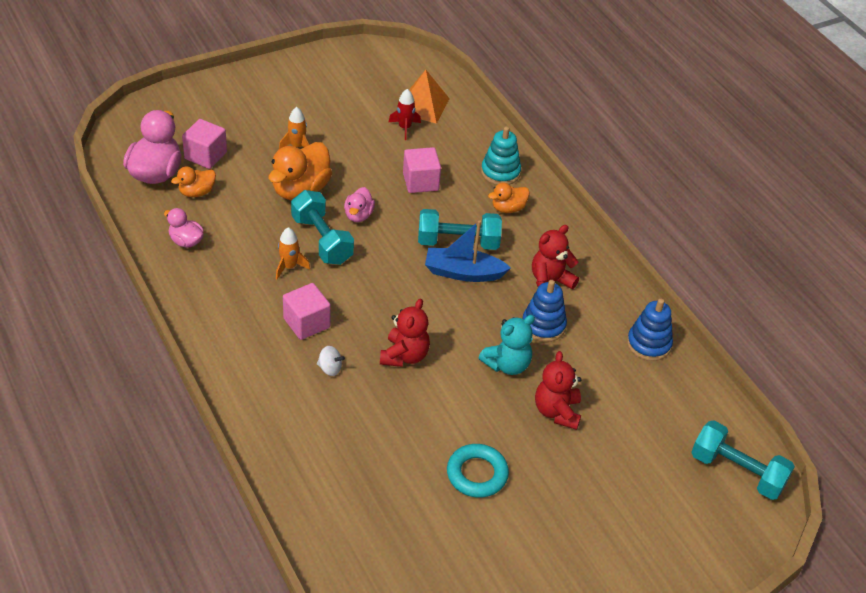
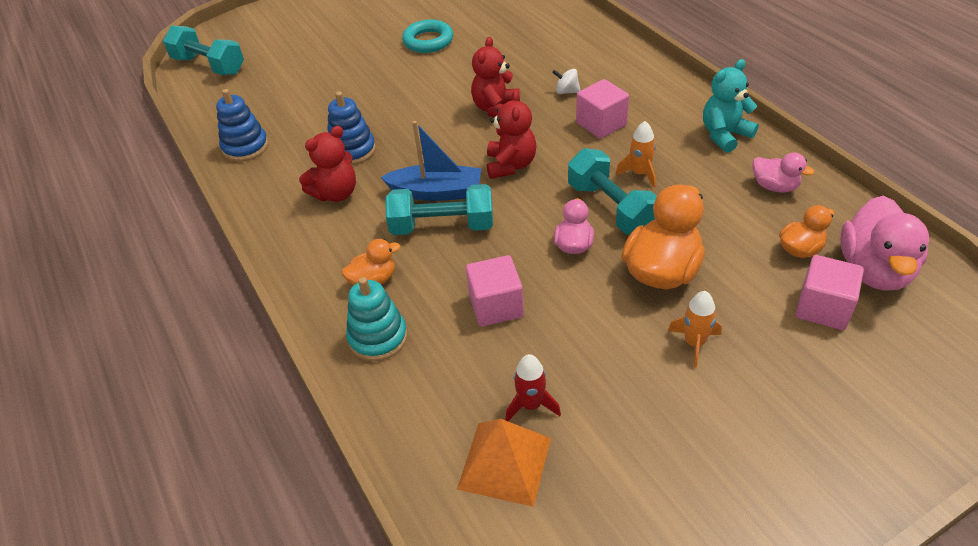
camera: 175 degrees left, 0 degrees up
turquoise teddy bear [479,315,535,375] -> turquoise teddy bear moved to [703,59,759,153]
red teddy bear [535,351,582,430] -> red teddy bear moved to [487,90,537,179]

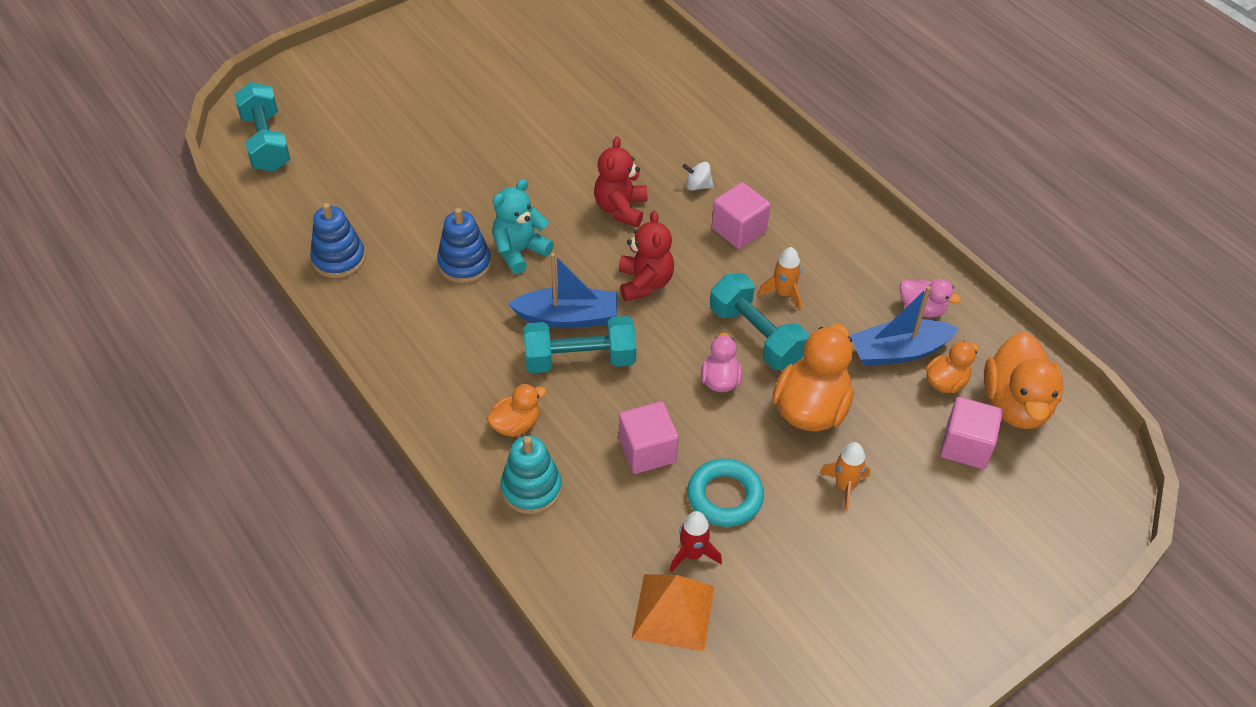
camera: 10 degrees left, 5 degrees up
turquoise dumbbell [163,26,244,75] -> turquoise dumbbell turned 45 degrees clockwise [234,82,291,172]
red teddy bear [299,126,356,202] -> none
turquoise ring [402,20,453,53] -> turquoise ring moved to [687,459,764,527]
turquoise teddy bear [703,59,759,153] -> turquoise teddy bear moved to [492,179,554,274]
pink duck [840,196,929,291] -> orange duck [984,332,1063,429]
none -> blue boat [850,286,959,366]

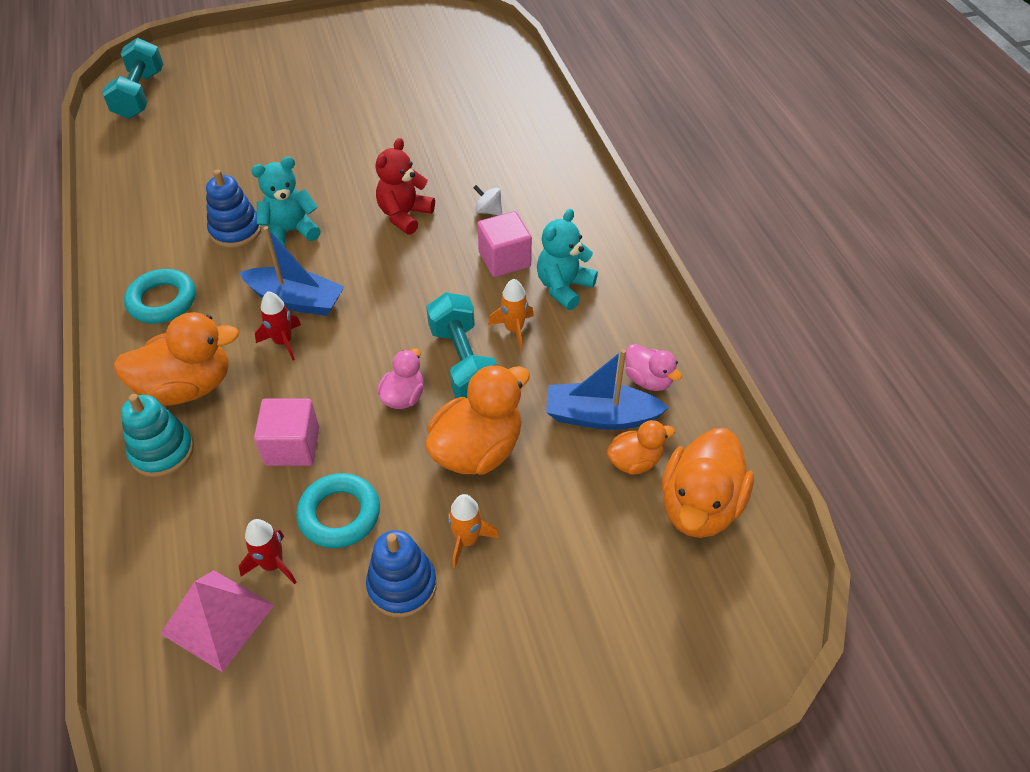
camera: 20 degrees right, 0 degrees up
blue stacking toy [310,203,365,278] -> blue stacking toy moved to [366,530,437,618]
orange duck [487,384,546,437] -> orange duck [114,312,239,406], size x1.82
turquoise dumbbell [523,316,636,373] -> red rocket [255,291,301,360]
red teddy bear [619,211,674,301] -> none
orange pyramid [631,574,715,651] -> pink pyramid [160,570,274,672]
pink cube [940,397,1003,469] -> none
none -> turquoise ring [124,269,196,324]
none -> turquoise teddy bear [537,209,598,310]

